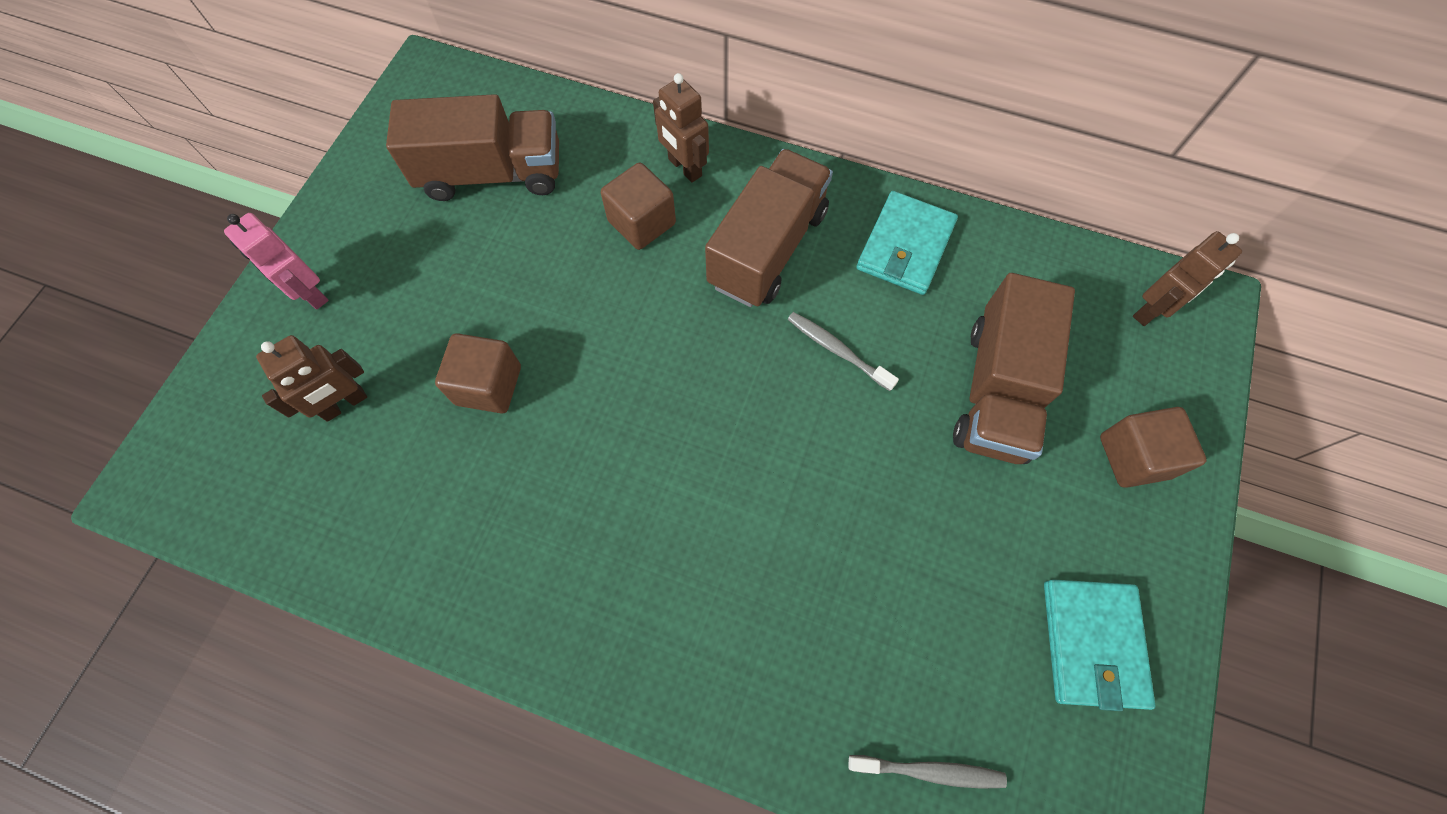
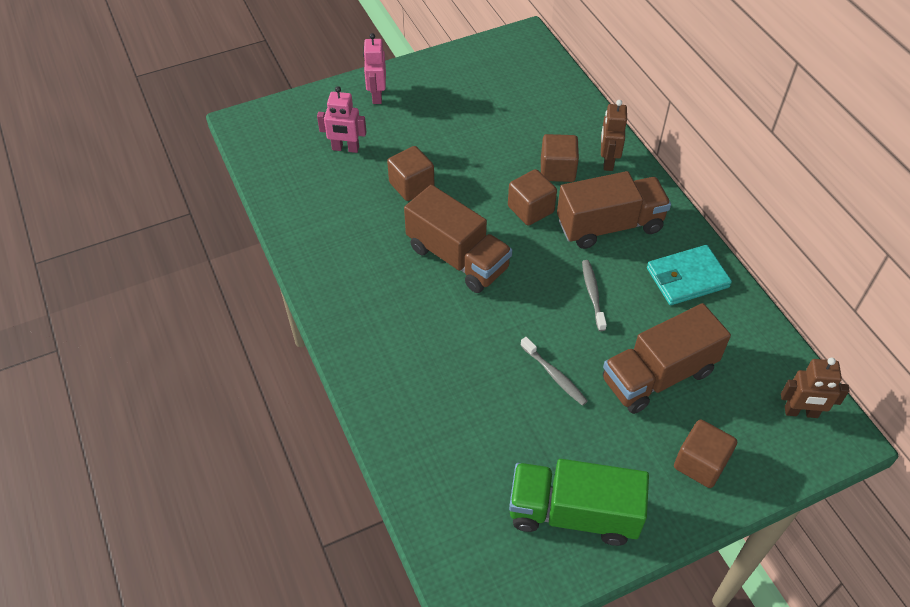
camera: 45 degrees right, 15 degrees down
brown robot [256,335,367,422] -> pink robot [317,86,367,153]
brown truck [386,94,559,201] -> brown truck moved to [404,185,512,293]
grey toothbrush [848,755,1007,789] -> grey toothbrush moved to [520,337,588,406]
turquoise wallet [1044,579,1155,711] -> green truck [509,459,649,546]
none -> brown cube [508,169,557,226]

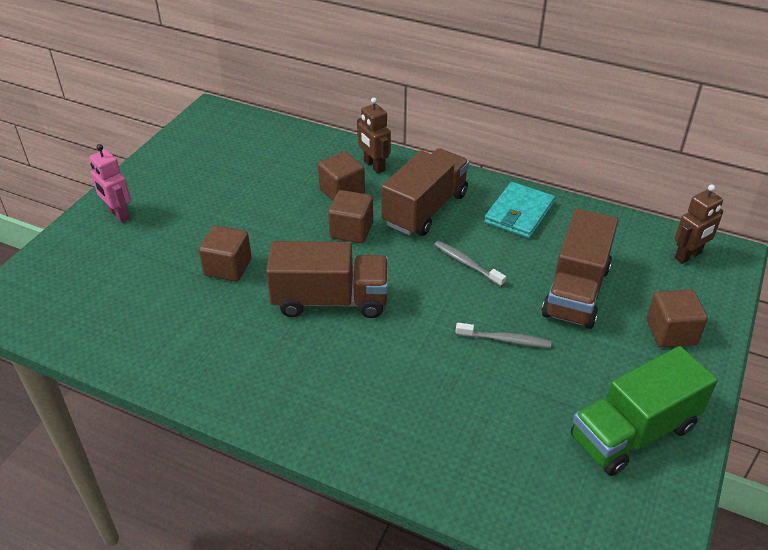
camera: 40 degrees left, 10 degrees down
pink robot [317,86,367,153] -> none

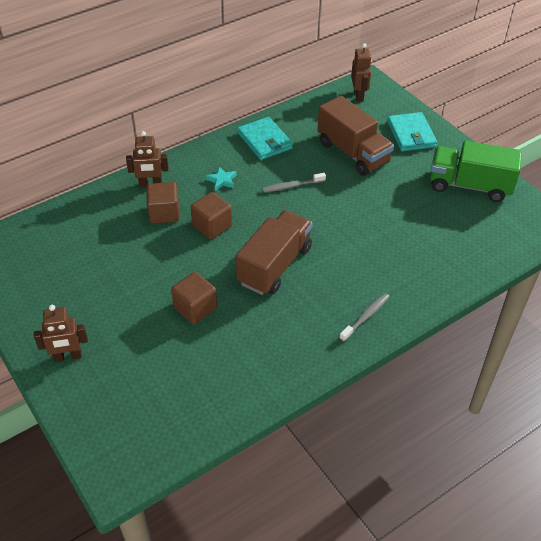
camera: 60 degrees left, 5 degrees up
pink robot [89,144,131,223] -> brown robot [34,305,88,362]
brown truck [381,148,469,236] -> turquoise star [206,167,236,191]
grey toothbrush [456,322,551,348] -> grey toothbrush moved to [339,293,390,342]
green truck [571,346,718,476] -> green truck turned 105 degrees clockwise [430,141,522,202]
brown cube [647,289,708,348] -> turquoise wallet [387,112,437,151]

